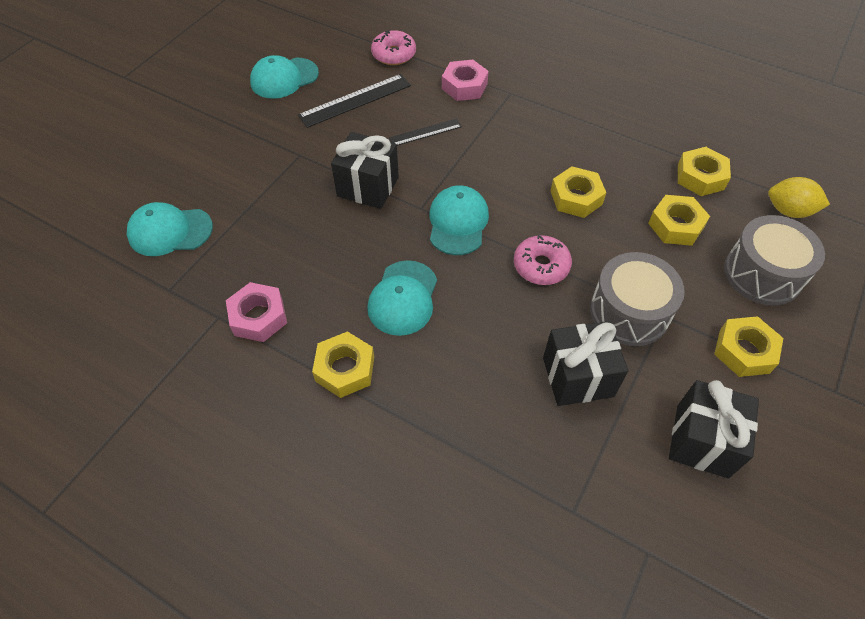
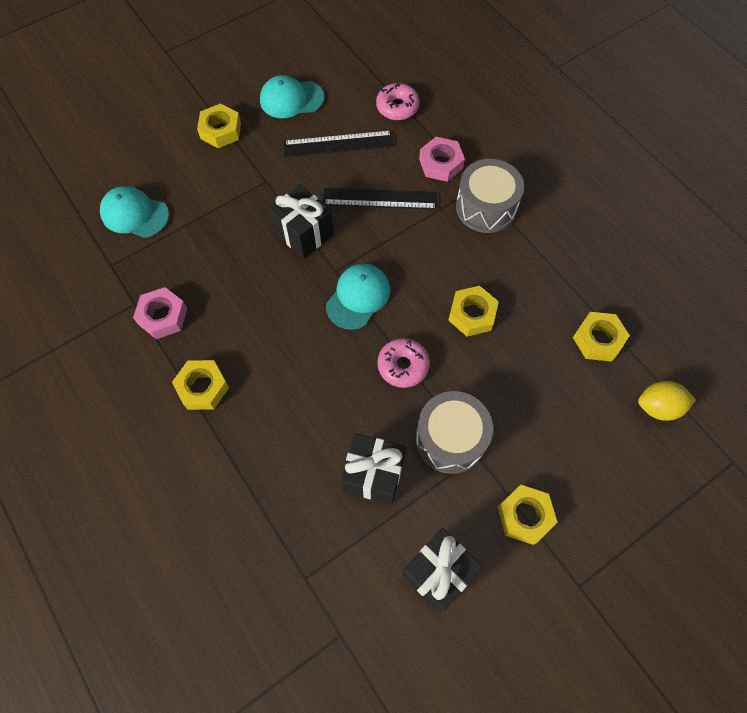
camera: 25 degrees right, 10 degrees up
turquoise cap [367,260,437,336] -> none
black ruler [389,118,462,146] -> black ruler [323,188,438,209], size x1.66
yellow nut [648,195,710,246] -> yellow nut moved to [197,103,241,148]
grey drum [724,215,825,305] -> grey drum moved to [456,159,524,233]
yellow lemon [768,177,830,218] -> yellow lemon turned 45 degrees counterclockwise [638,381,696,421]

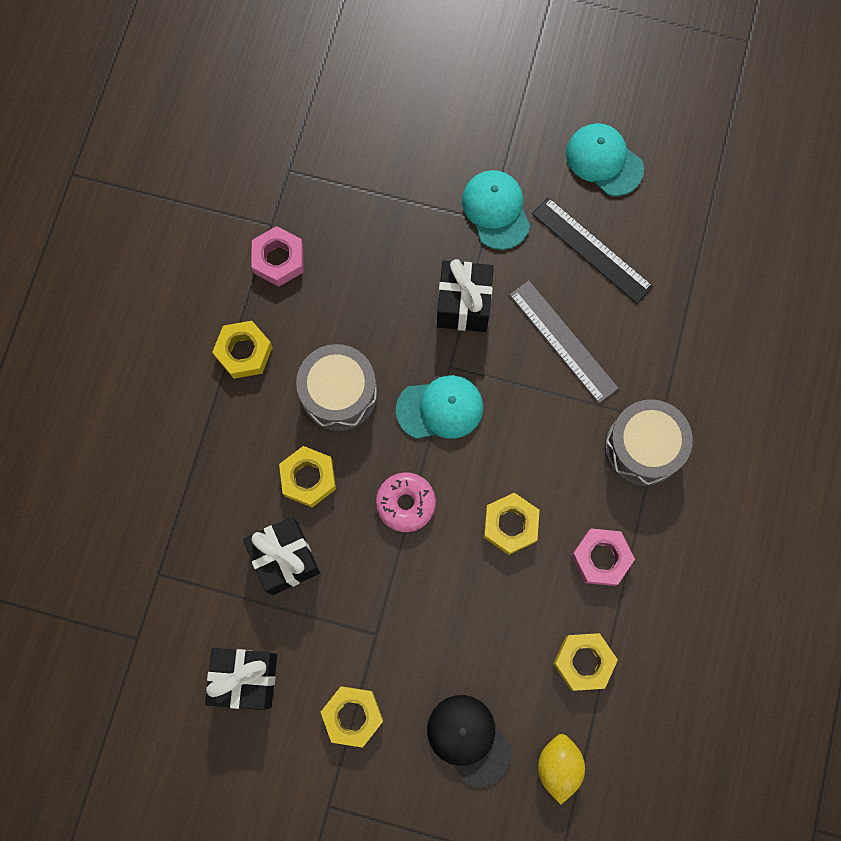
camera: 50 degrees right, 10 degrees up
turquoise cap [100,186,169,238] -> turquoise cap moved to [462,170,530,250]
yellow nut [197,103,241,148] -> yellow nut moved to [279,446,336,508]
black ruler [323,188,438,209] -> grey ruler [510,280,619,403]
pink donut [376,83,419,120] -> none
grey drum [415,391,493,474] -> grey drum moved to [296,344,377,431]
pink nut [419,137,465,182] -> pink nut moved to [571,529,635,586]
yellow lemon [638,381,696,421] -> yellow lemon turned 45 degrees clockwise [538,734,585,805]
none -> black cap [427,695,512,787]

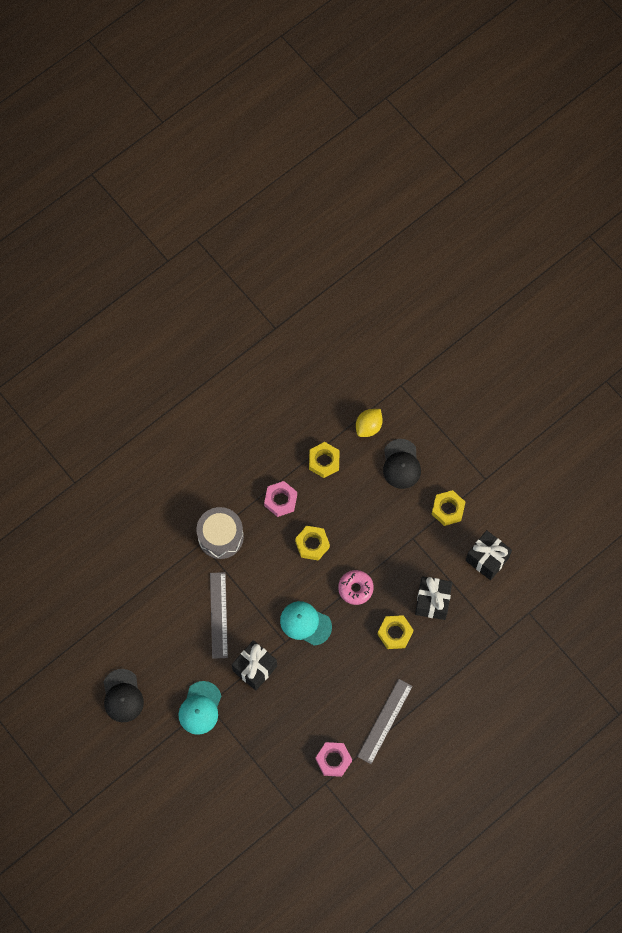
camera: 145 degrees left, 5 degrees down
yellow nut [212,321,273,379] -> grey ruler [357,679,413,764]
grey drum [296,344,377,431] -> none
black ruler [532,197,653,304] -> none
turquoise cap [566,123,644,196] -> black cap [104,669,144,722]

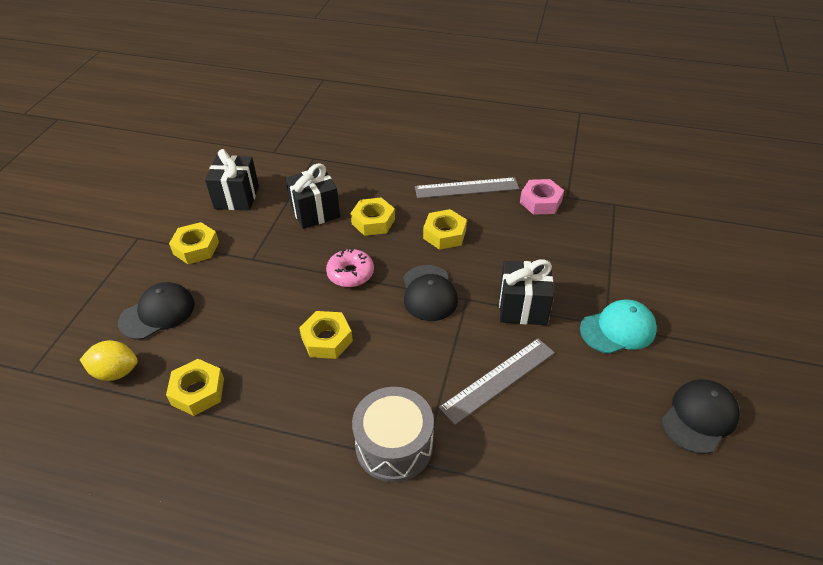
camera: 125 degrees left, 25 degrees down
pink nut [264,481,297,517] -> none
turquoise cap [280,601,332,646] -> black cap [403,265,458,321]
none -> yellow nut [423,209,467,250]

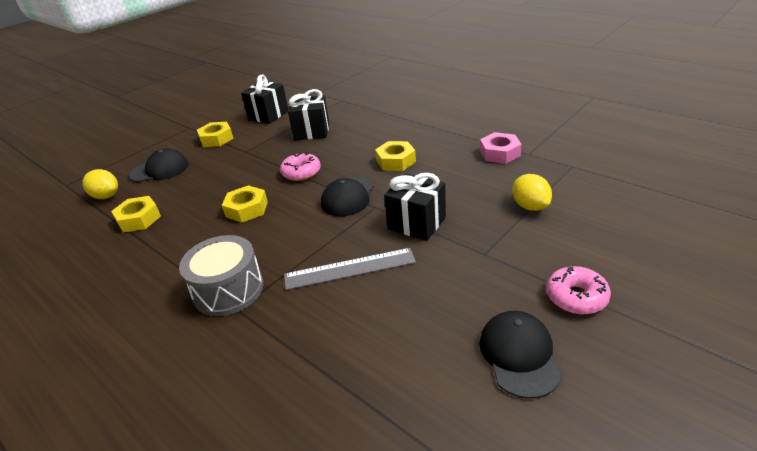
camera: 30 degrees right, 10 degrees down
yellow nut [351,198,395,236] -> none
grey ruler [415,177,519,198] -> none
turquoise cap [580,300,657,354] -> none
black cap [662,379,740,454] -> black cap turned 75 degrees counterclockwise [479,311,562,399]
none -> yellow lemon [512,174,552,211]
none -> pink donut [547,266,611,314]

